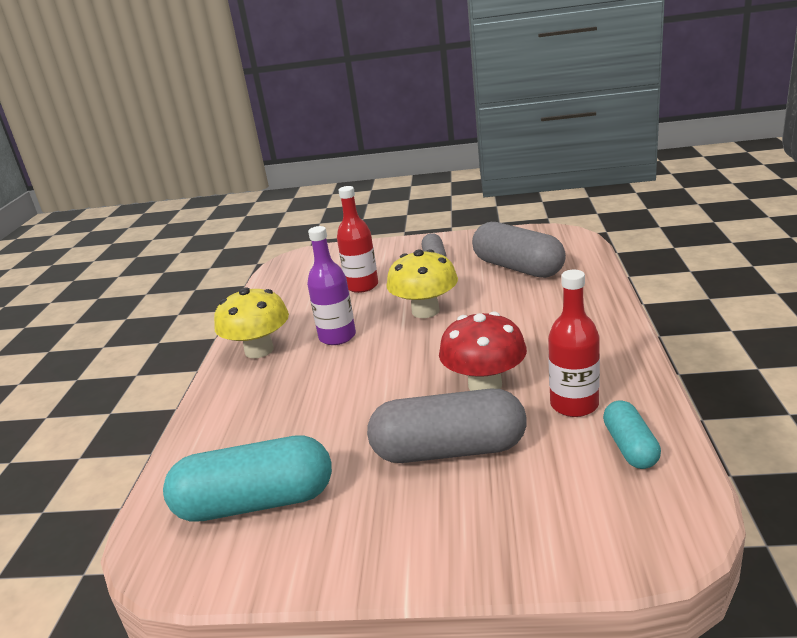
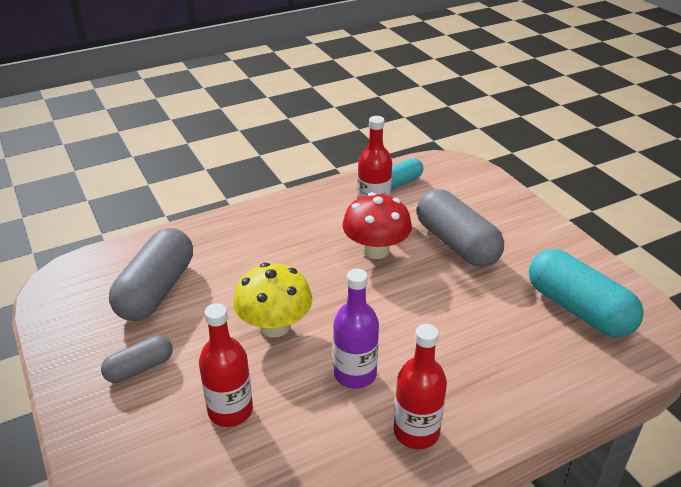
camera: 125 degrees left, 10 degrees up
yellow mushroom [214,287,289,358] -> red bottle [394,324,447,449]

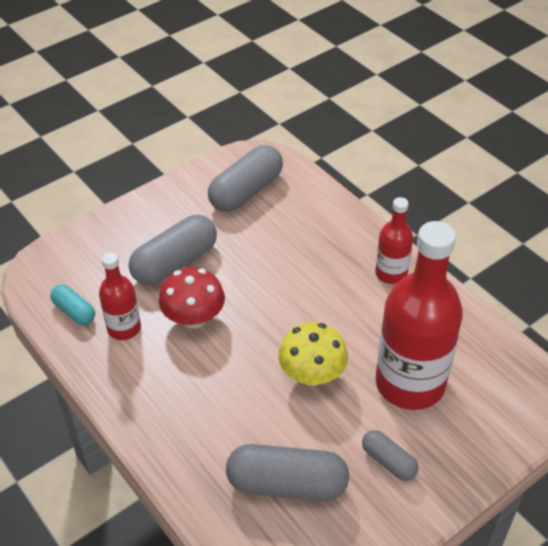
camera: 100 degrees left, 10 degrees up
red bottle [199,303,253,427] -> red bottle [376,221,463,410], size x1.97
purple bottle [333,269,379,389] -> none
turquoise capsule [529,249,644,338] -> grey capsule [208,145,283,212]

